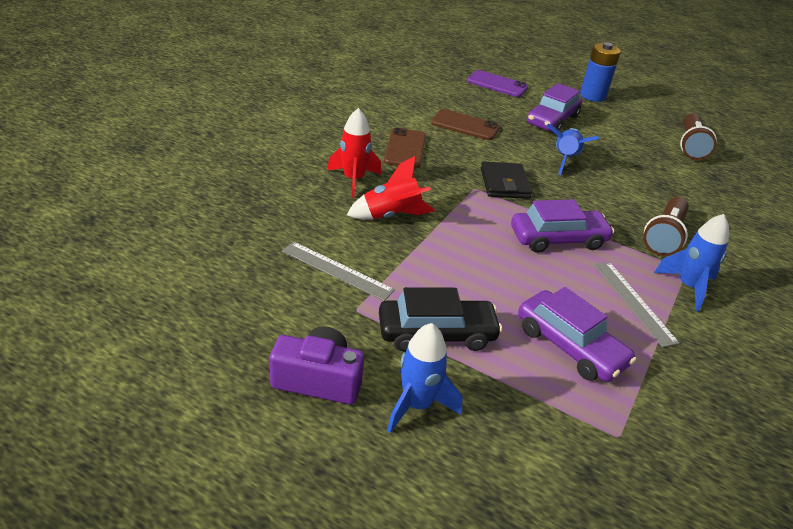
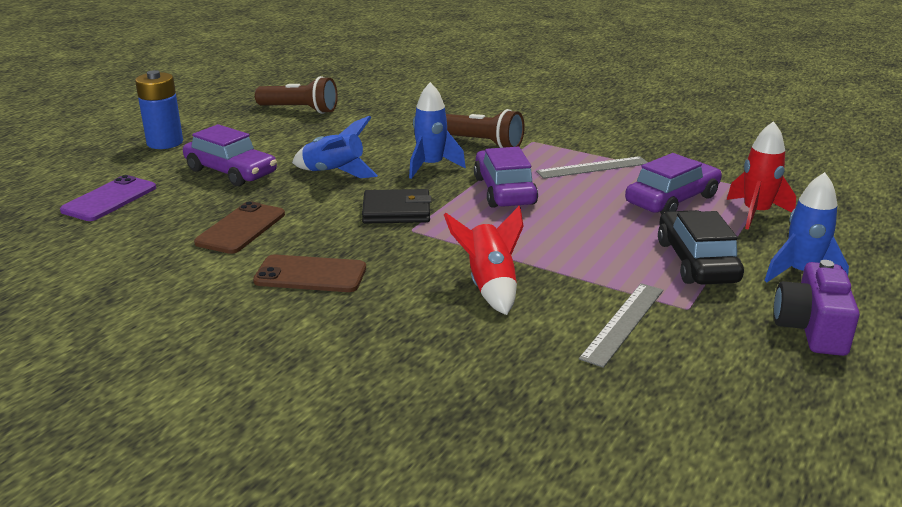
camera: 85 degrees left, 10 degrees down
red rocket [327,108,381,198] -> red rocket moved to [727,121,796,230]
blue rocket [654,214,729,311] -> blue rocket moved to [409,82,466,179]

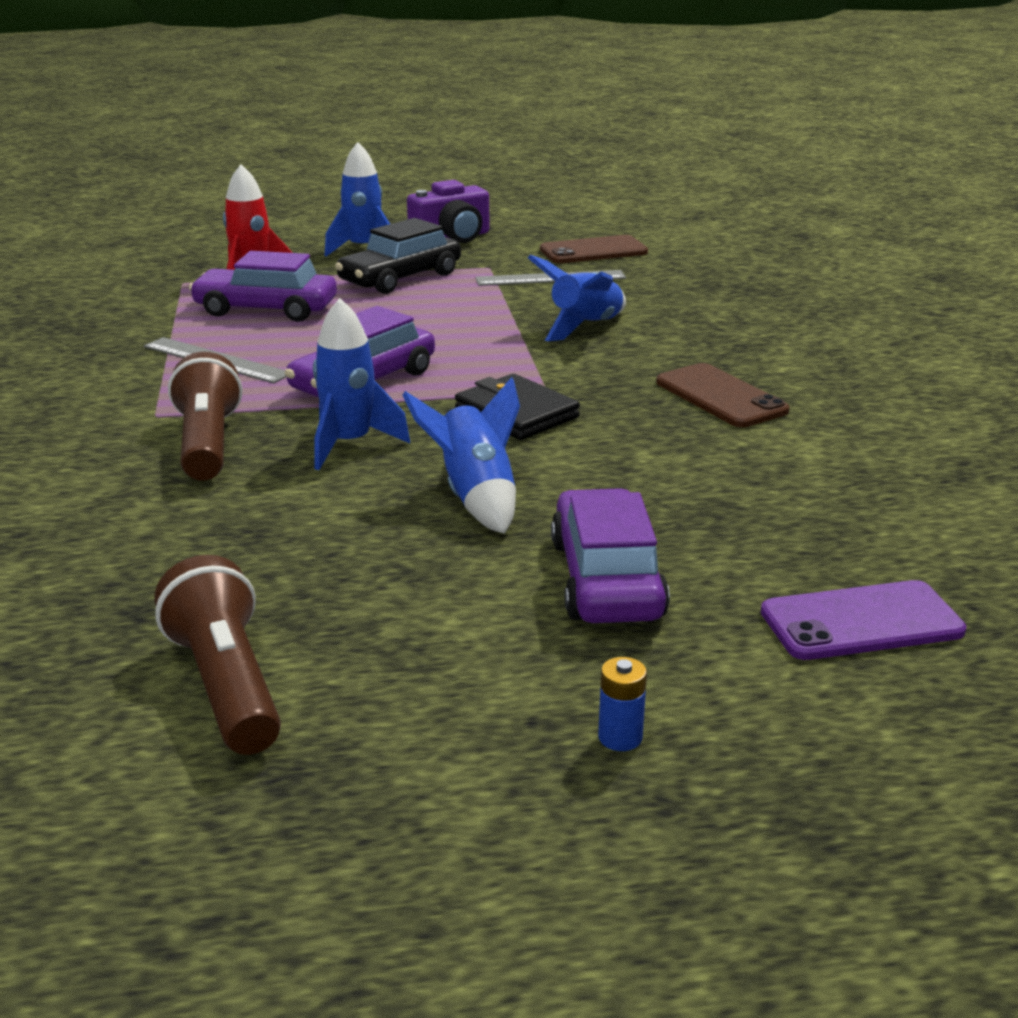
camera: 130 degrees left, 0 degrees up
blue battery [135,70,183,149] -> blue battery [598,657,647,751], size x0.46
brown phone [194,201,285,254] -> brown phone moved to [540,235,648,263]
red rocket [444,206,524,315] -> blue rocket [528,255,626,341]

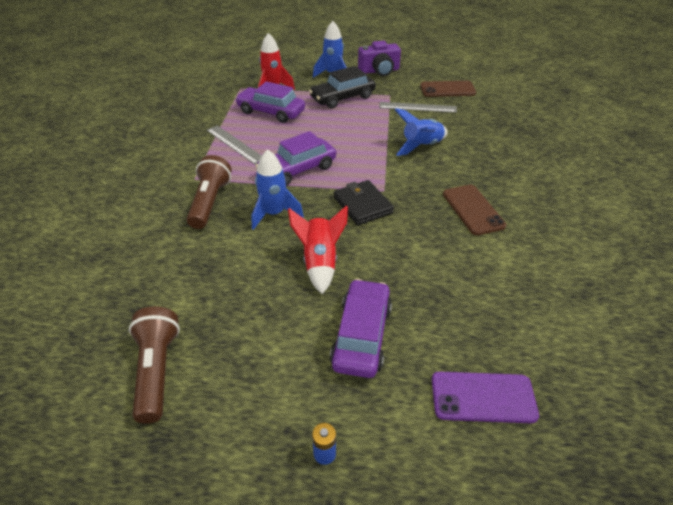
camera: 15 degrees right, 15 degrees up
blue rocket [403,377,520,534] -> red rocket [288,205,348,294]

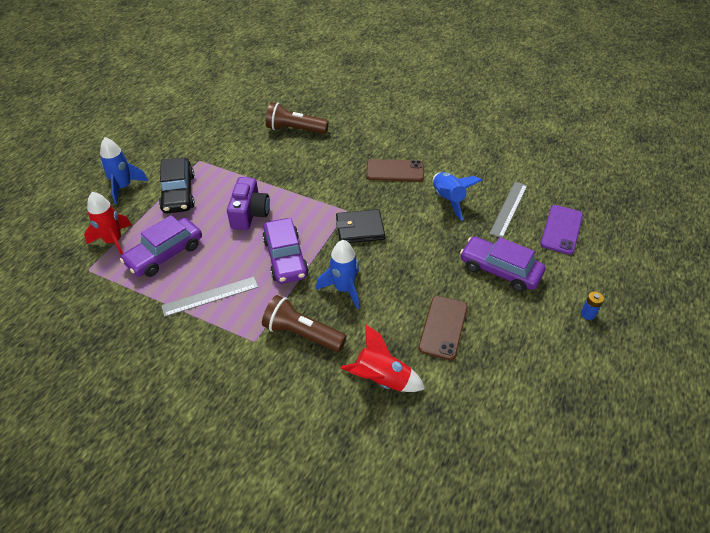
camera: 70 degrees left, 5 degrees up
brown flashlight [129,306,180,424] -> brown flashlight moved to [266,102,329,134]
red rocket [288,205,348,294] -> red rocket moved to [341,324,425,392]
purple camera [358,41,401,76] -> purple camera moved to [227,177,270,230]
grey ruler [379,102,457,113] -> grey ruler moved to [489,182,527,238]
blue rocket [394,108,448,156] -> blue rocket moved to [433,172,483,221]
brown phone [420,81,476,97] -> brown phone moved to [418,296,468,360]

